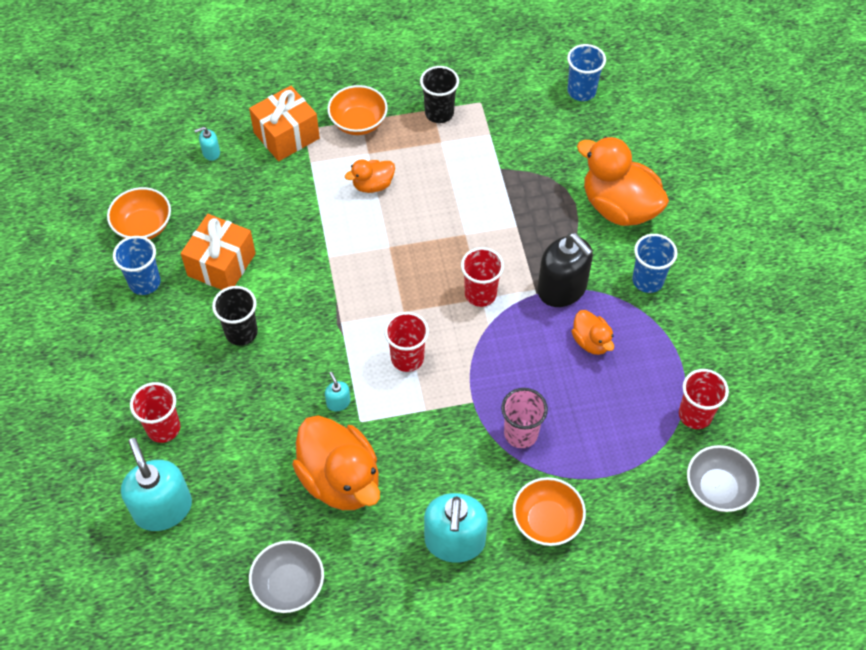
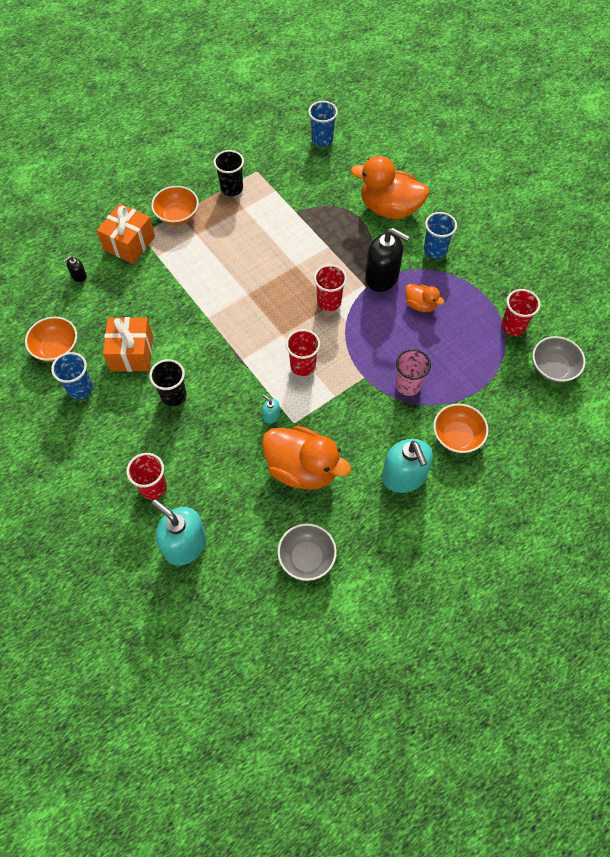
camera: 25 degrees left, 5 degrees up
turquoise soap dispenser [194,127,220,161] -> black soap dispenser [63,256,87,282]
orange duck [345,159,395,193] -> none

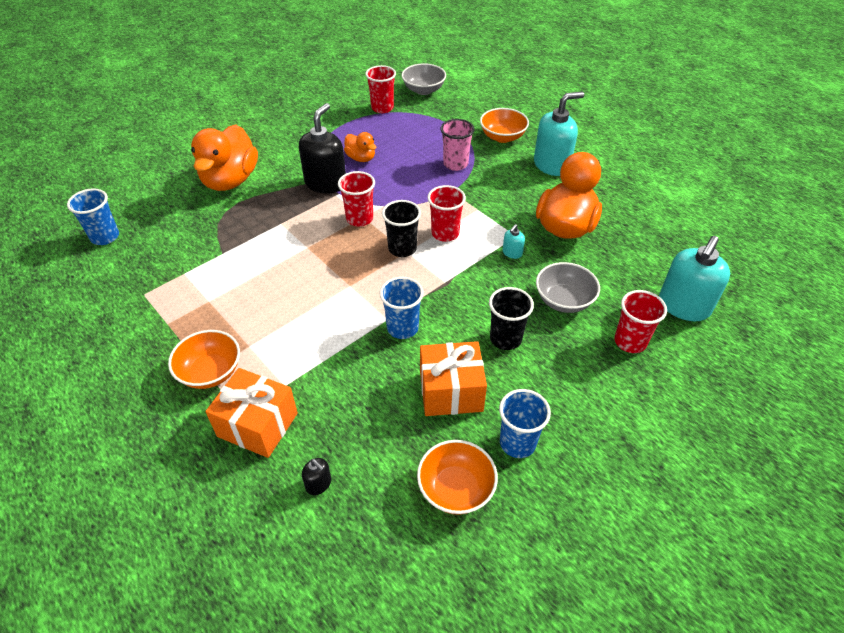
camera: 95 degrees left, 15 degrees down
black cup [213,150,244,196] -> black cup moved to [382,200,421,257]
grey bowl [277,523,337,581] -> grey bowl moved to [536,262,600,313]
orange duck [405,284,444,312] -> orange duck turned 105 degrees clockwise [344,132,377,162]
blue cup [424,212,457,259] -> blue cup moved to [380,277,424,339]

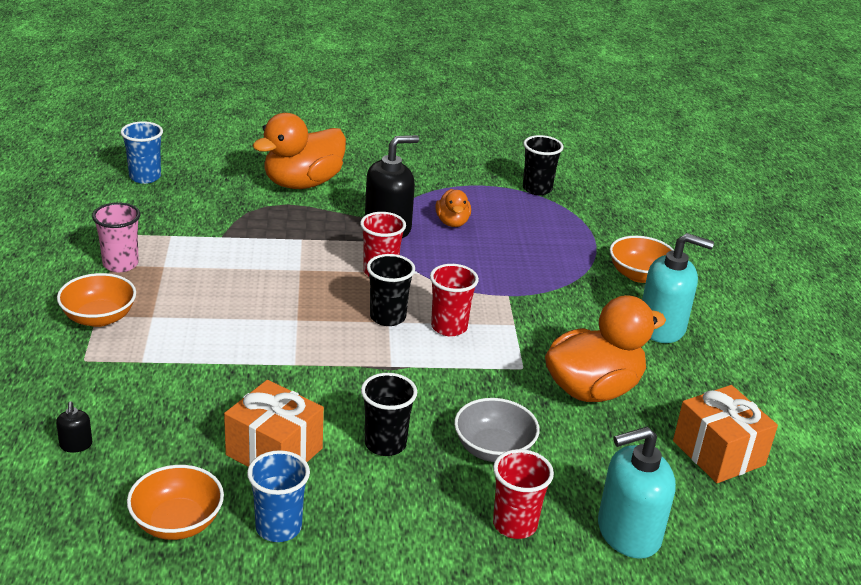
camera: 35 degrees right, 15 degrees down
orange gift [205,368,298,458] -> orange gift moved to [673,385,778,483]
red cup [365,65,396,113] -> black cup [523,135,563,195]
blue cup [380,277,424,339] -> none
grey bowl [402,63,446,95] -> none
pink cup [440,119,474,171] -> pink cup moved to [92,202,140,272]
turquoise soap dispenser [503,224,525,259] -> none

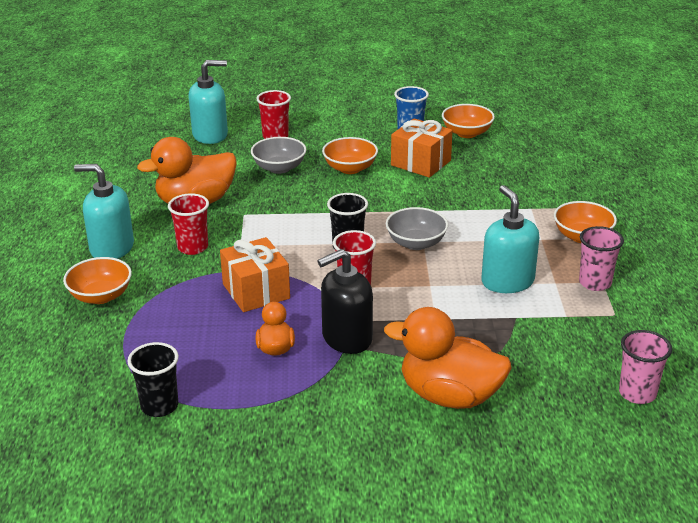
camera: 175 degrees left, 0 degrees up
black soap dispenser [56,401,92,453] -> none
blue cup [121,121,163,184] -> pink cup [619,330,672,404]
orange duck [252,113,346,189] -> orange duck turned 120 degrees counterclockwise [384,307,512,409]
black cup [361,373,417,456] -> orange bowl [322,137,378,174]
red cup [430,264,479,337] -> red cup moved to [168,193,209,255]
orange gift [673,385,778,483] -> orange gift moved to [220,237,290,312]
none -> grey bowl [386,207,448,250]
none -> turquoise soap dispenser [481,185,539,293]

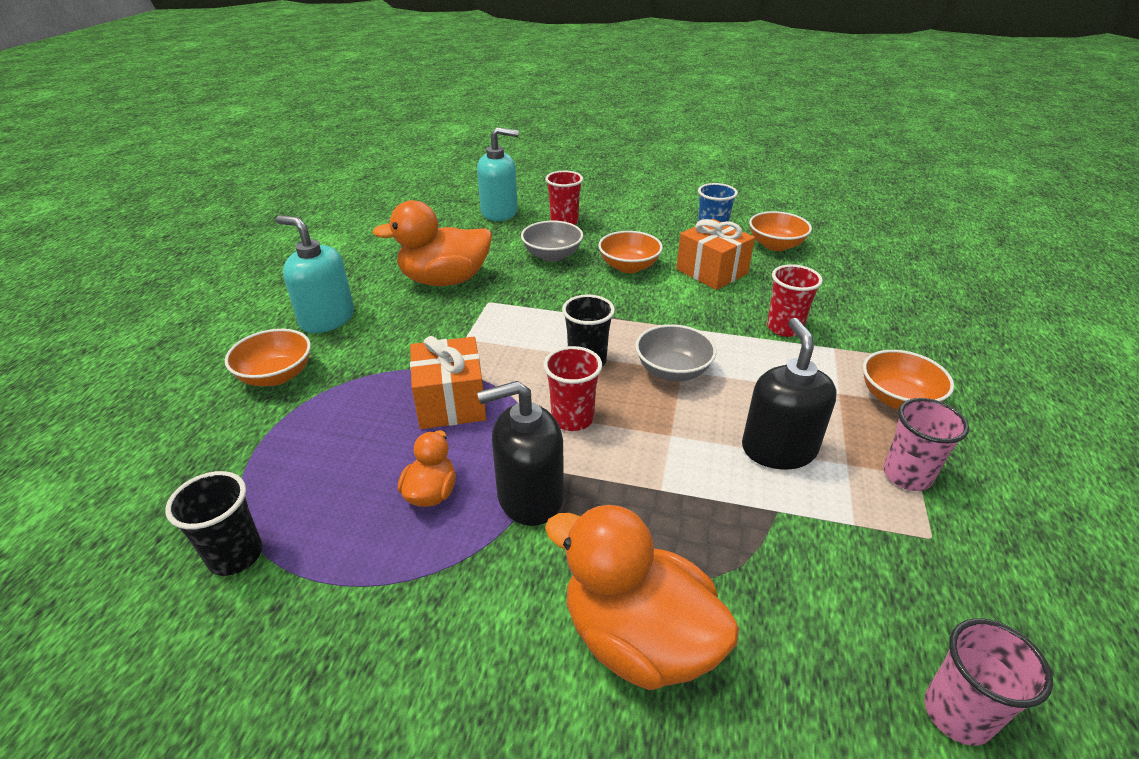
camera: 15 degrees right, 5 degrees up
red cup [168,193,209,255] -> red cup moved to [767,264,823,337]
turquoise soap dispenser [481,185,539,293] -> black soap dispenser [742,318,837,470]

